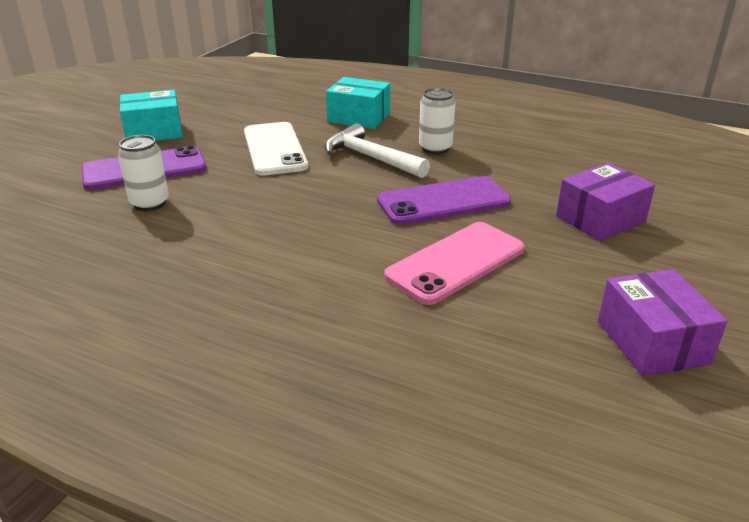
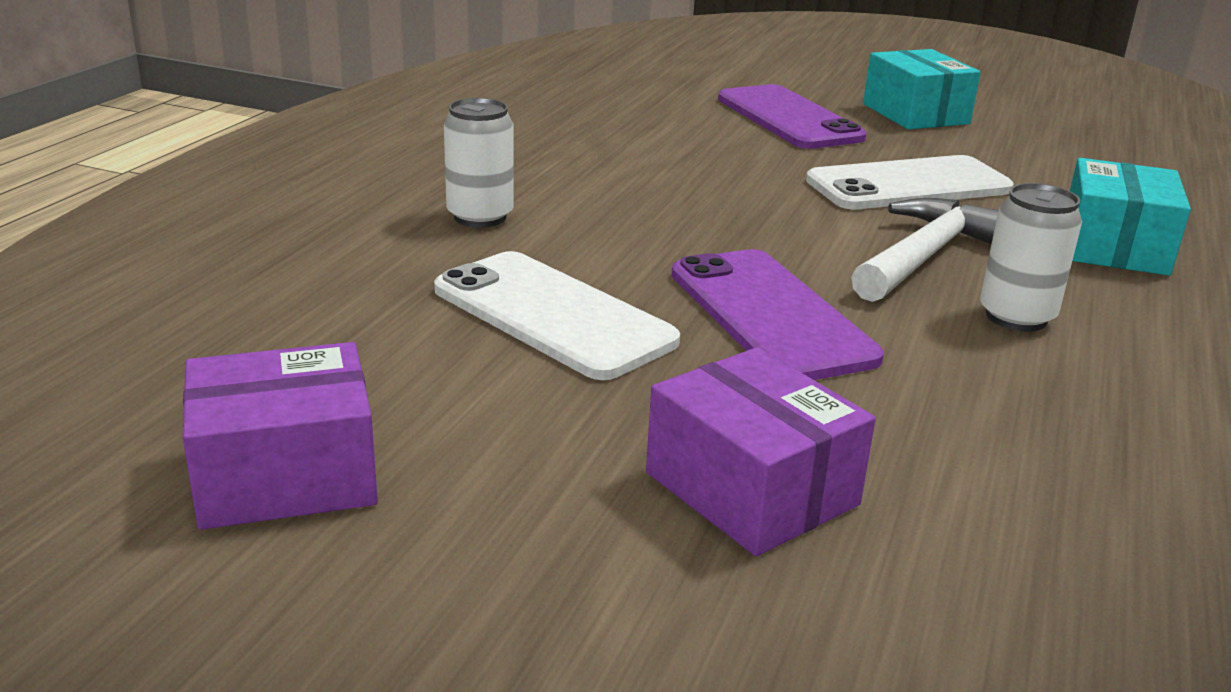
camera: 85 degrees right, 5 degrees down
white can [118,135,169,211] -> white can moved to [444,98,514,228]
pink phone [384,222,525,305] -> white phone [434,251,680,380]

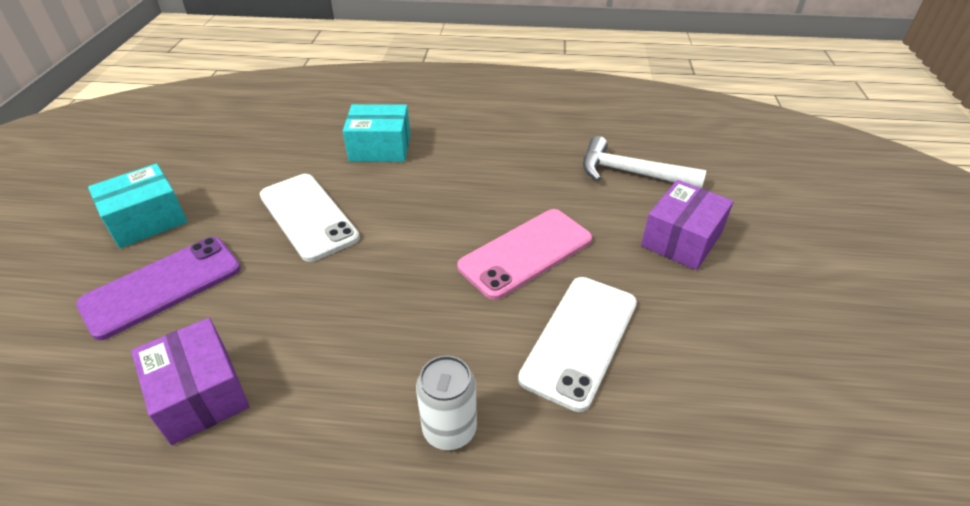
camera: 105 degrees left, 15 degrees up
purple box [183,342,378,530] -> purple box moved to [131,318,249,445]
purple phone [671,249,884,380] -> pink phone [457,209,592,300]
white hammer [851,198,999,302] -> white hammer moved to [583,136,706,188]
white can [980,183,1082,332] -> none

